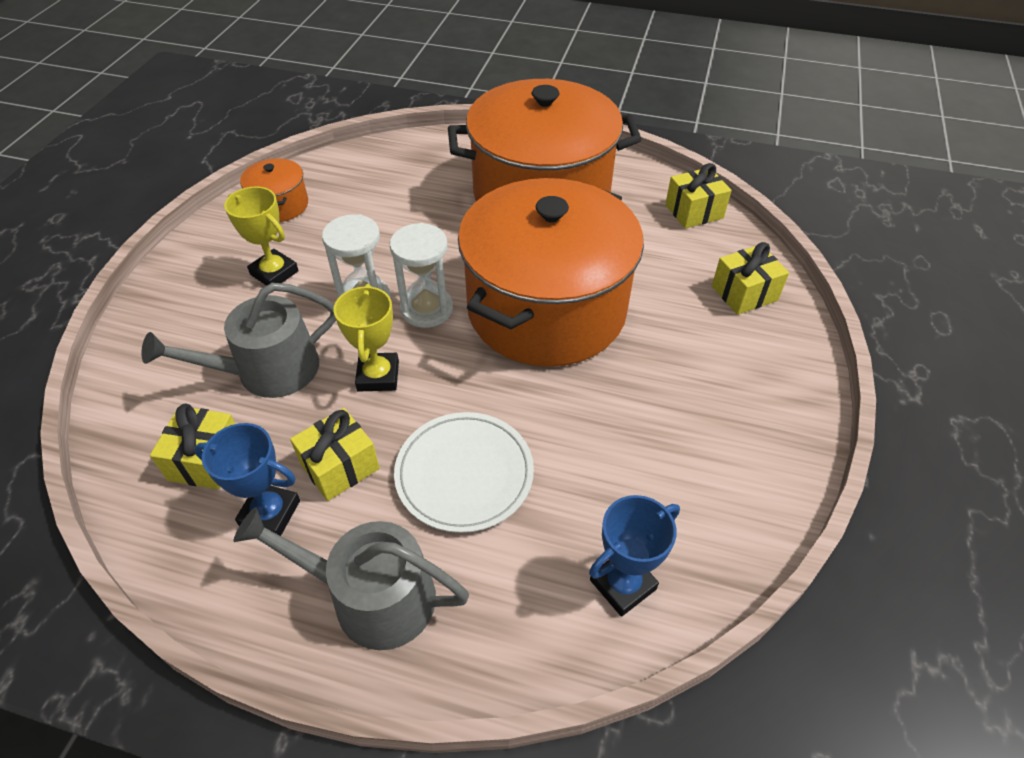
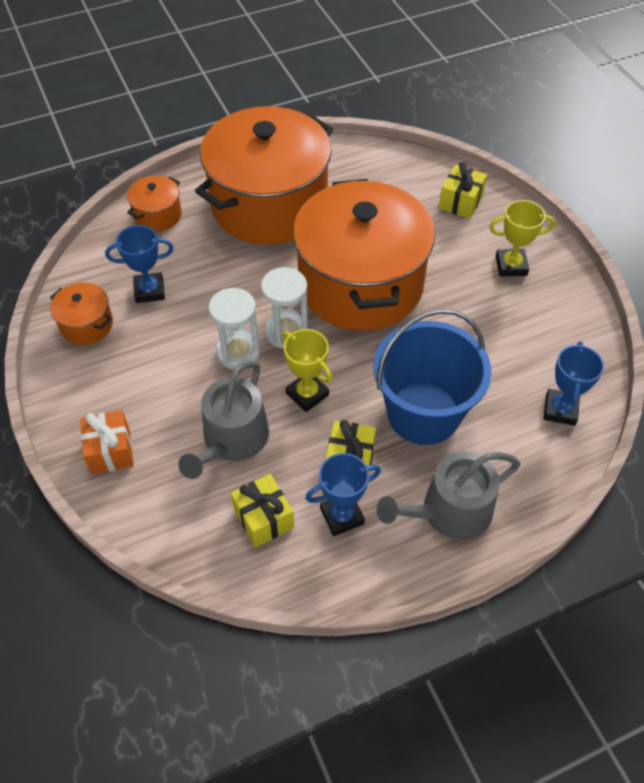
camera: 40 degrees left, 5 degrees up
yellow trophy [224,186,299,286] -> yellow trophy moved to [489,200,555,277]
white plate [394,412,534,533] -> blue bucket [373,309,492,445]
yellow gift [665,163,732,229] -> none
none -> orange gift [80,410,134,474]
none -> blue trophy [105,225,173,303]
none -> orange pot [127,176,182,232]

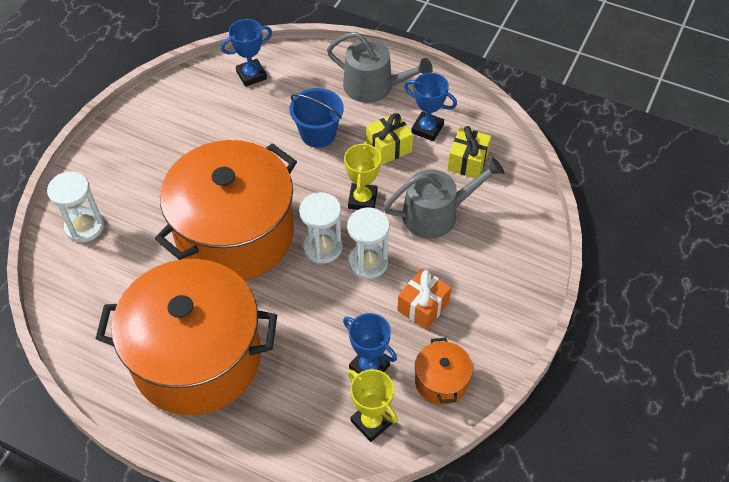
camera: 130 degrees left, 0 degrees up
orange gift [80,410,134,474] -> orange gift moved to [397,269,451,330]
orange pot [127,176,182,232] -> none
blue bucket [373,309,492,445] -> blue bucket [290,88,344,148], size x0.61
yellow gift [439,162,487,219] -> white hourglass [47,171,104,242]
yellow trophy [489,200,555,277] -> yellow trophy moved to [348,369,398,442]

